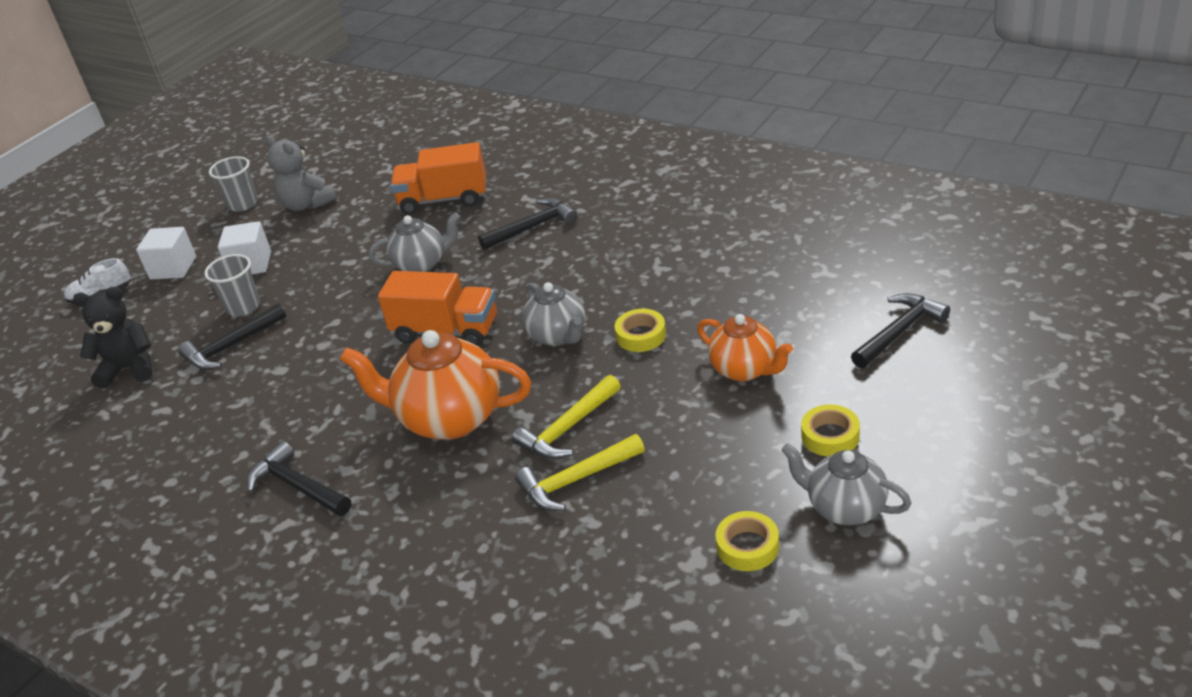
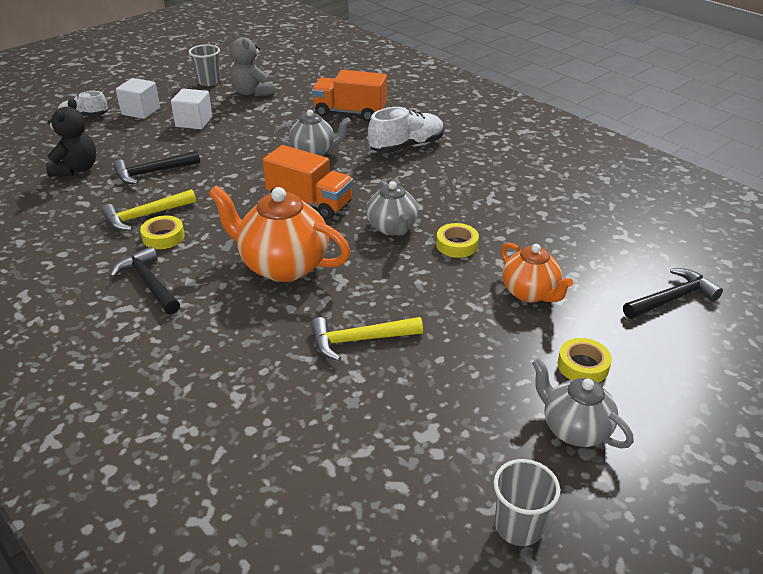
camera: 10 degrees right, 0 degrees up
black teddy bear [73,287,152,389] -> black teddy bear turned 90 degrees clockwise [46,98,96,177]
grey cup [204,254,260,316] -> grey cup moved to [494,459,560,546]
black hammer [478,198,577,250] -> white shoe [368,107,444,153]
yellow hammer [512,375,621,459] -> yellow hammer moved to [101,189,196,231]
yellow tape [716,511,779,571] -> yellow tape moved to [140,216,185,249]

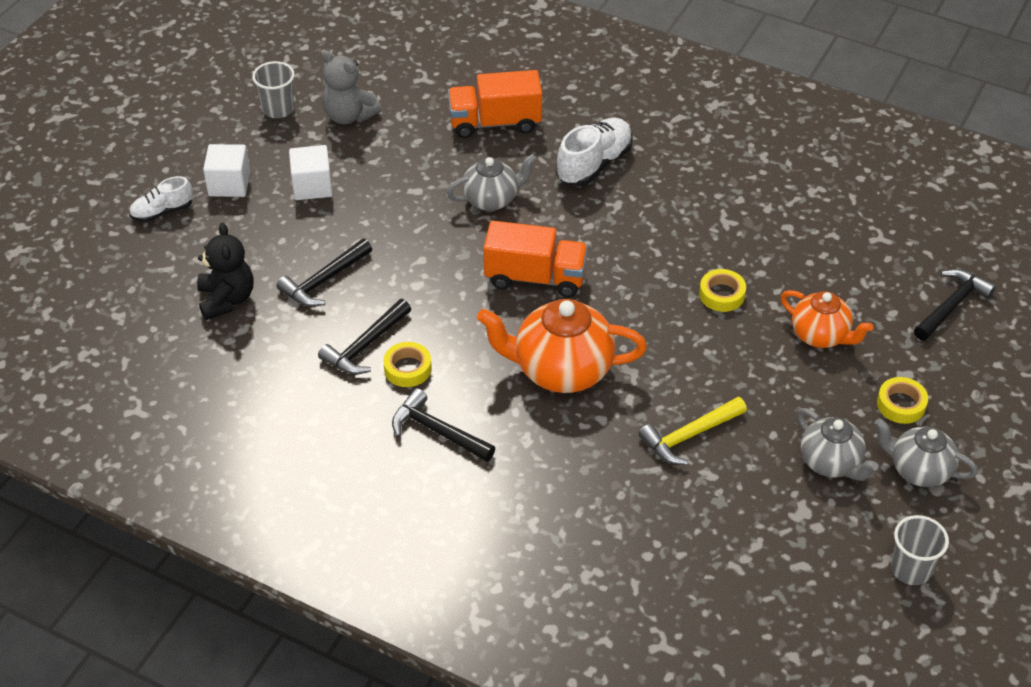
camera: 20 degrees left, 10 degrees up
yellow hammer [101,189,196,231] -> black hammer [318,299,411,375]
grey teapot [366,181,418,236] -> grey teapot moved to [797,408,879,481]

